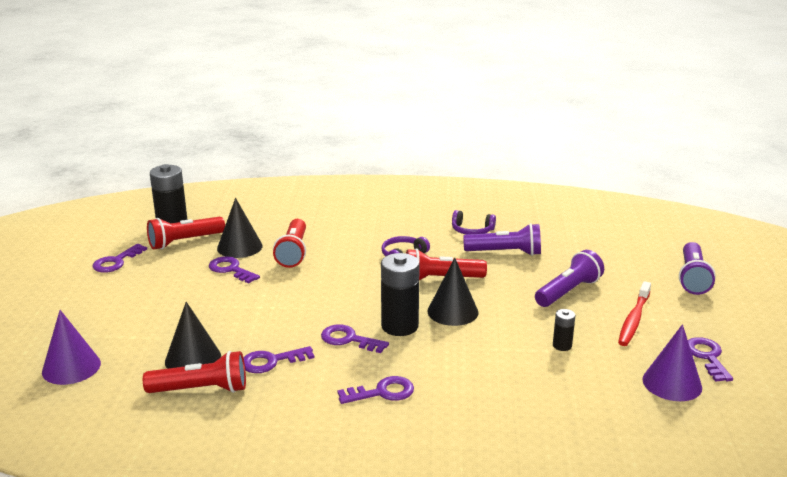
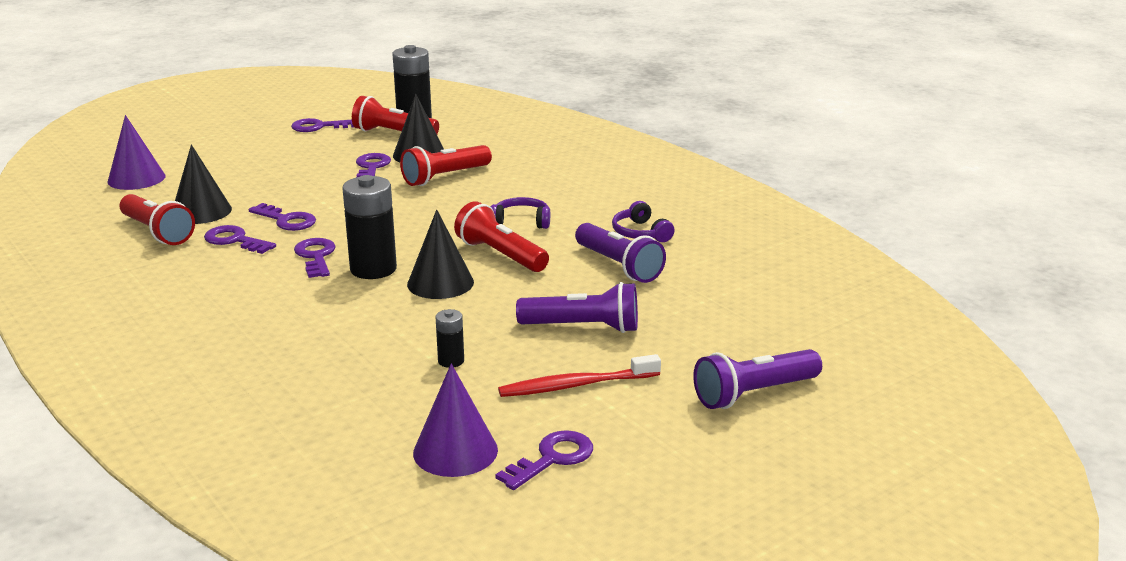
camera: 50 degrees right, 0 degrees up
purple key [337,376,414,404] -> purple key moved to [249,203,316,231]

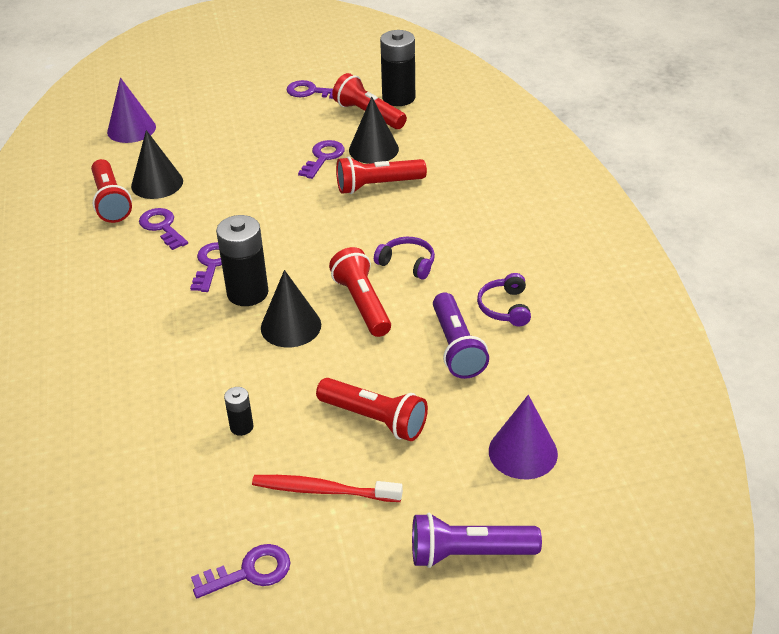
camera: 25 degrees right, 15 degrees up
purple key [249,203,316,231] -> none
purple cone [413,364,498,477] -> purple cone moved to [489,395,558,480]
purple flashlight [516,282,638,333] -> red flashlight [316,378,428,441]

